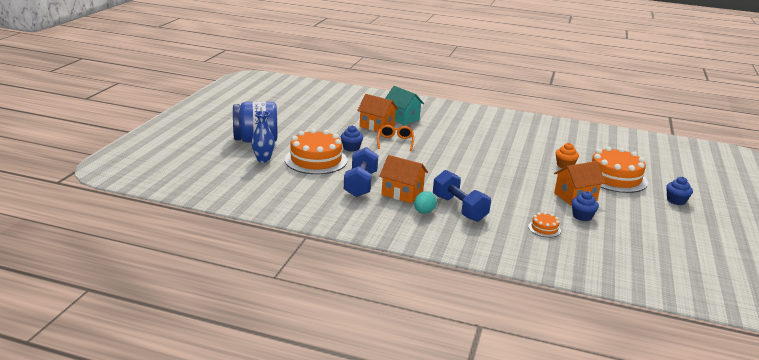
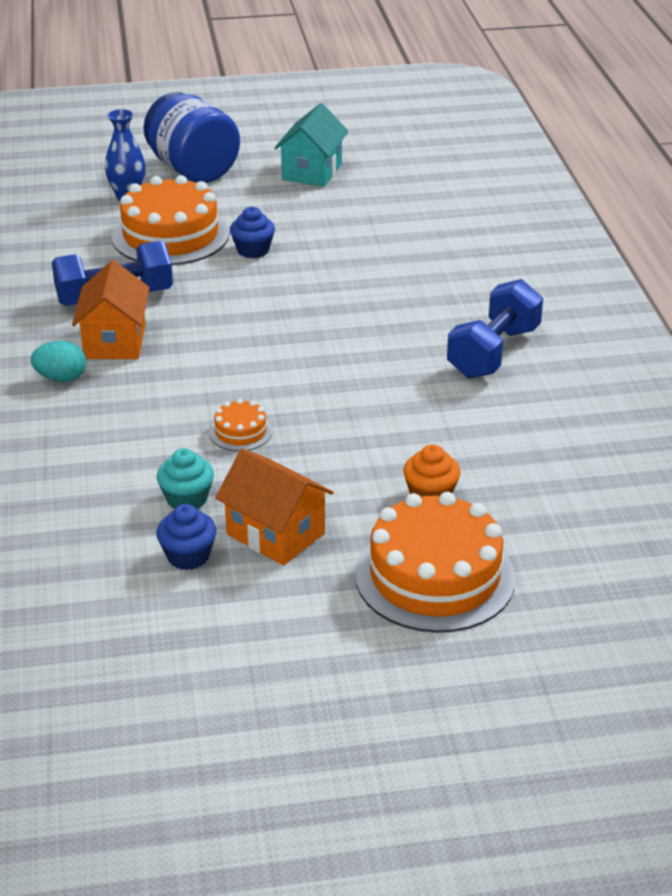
camera: 65 degrees right, 10 degrees up
orange house [357,94,398,132] -> none
orange glasses [377,125,414,151] -> none
turquoise house [385,86,424,125] -> turquoise house moved to [275,103,349,187]
blue dumbbell [433,170,491,222] -> blue dumbbell moved to [447,279,543,379]
orange cake [528,212,561,237] -> orange cake moved to [209,399,272,451]
blue cupcake [666,177,693,205] -> none
none -> turquoise cupcake [157,448,214,509]

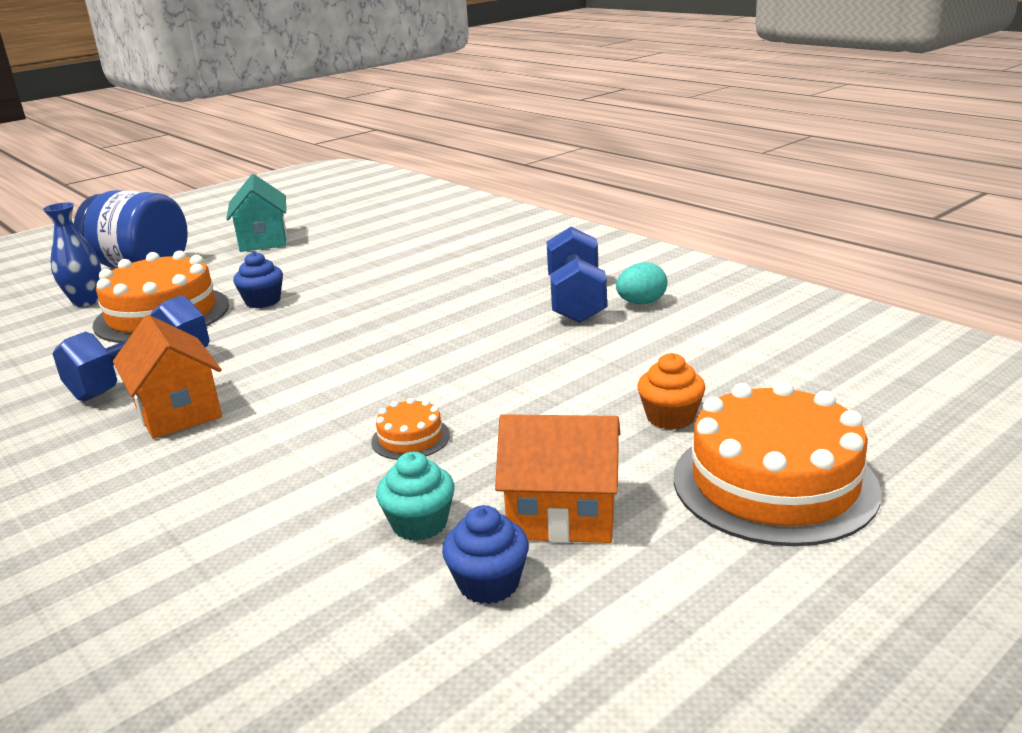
camera: 30 degrees left, 10 degrees down
turquoise egg [31,341,86,382] -> turquoise egg moved to [616,262,667,304]

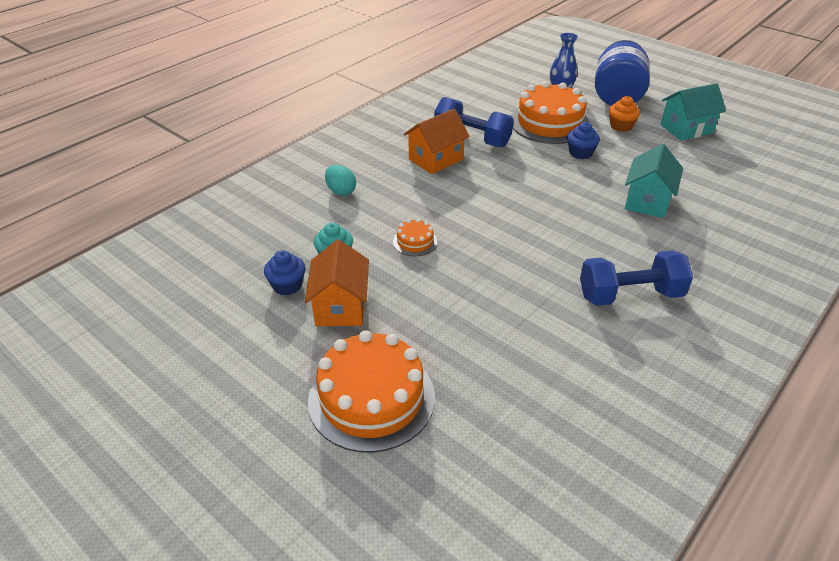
camera: 80 degrees right, 15 degrees up
turquoise egg [616,262,667,304] -> turquoise egg moved to [325,165,356,196]
orange cupcake [637,353,705,430] -> orange cupcake moved to [609,96,640,132]
none -> turquoise house [625,144,683,218]

